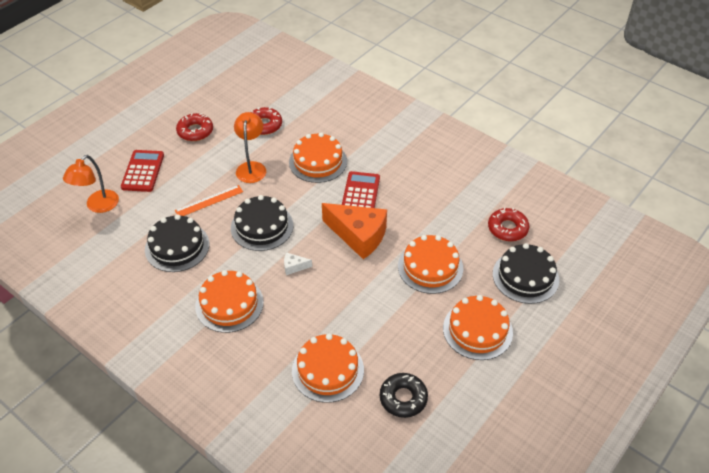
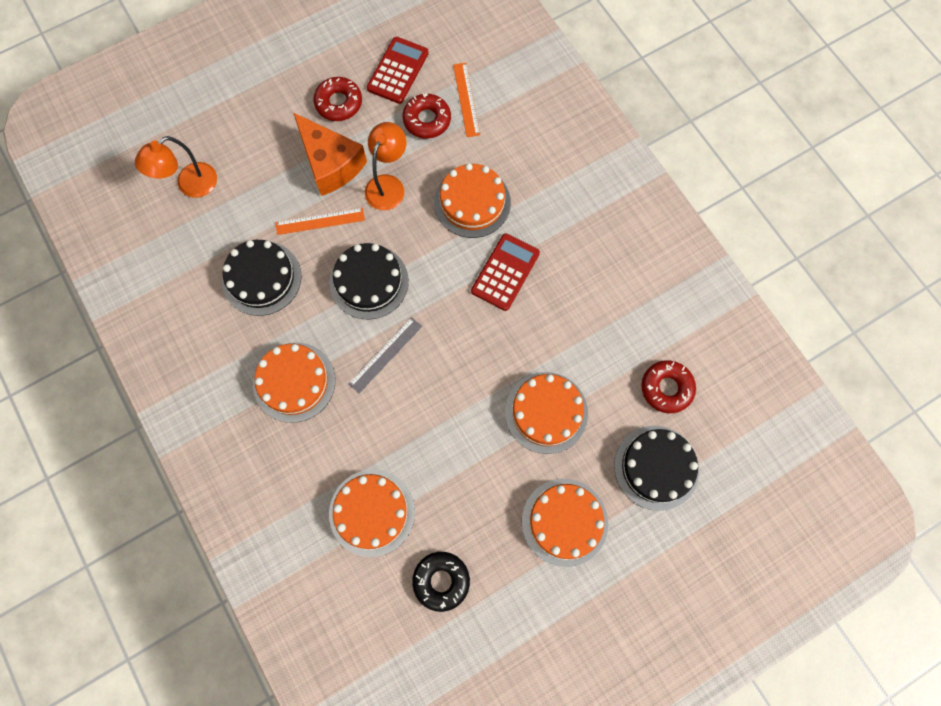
camera: 20 degrees right, 25 degrees up
red calculator [121,150,164,192] -> red calculator moved to [367,37,429,104]
white cheese [284,252,312,275] -> grey ruler [348,317,422,393]
orange cheese [322,203,387,259] -> orange cheese moved to [294,113,367,196]
none -> orange ruler [453,63,480,137]

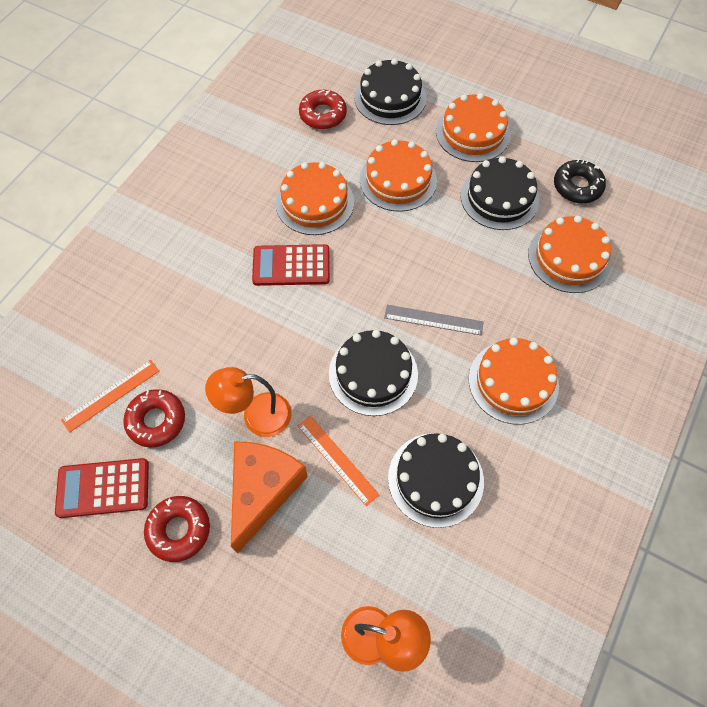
camera: 120 degrees left, 10 degrees down
orange cake [434,163,511,238] -> orange cake moved to [275,162,354,235]
none -> black cake [461,156,539,230]

